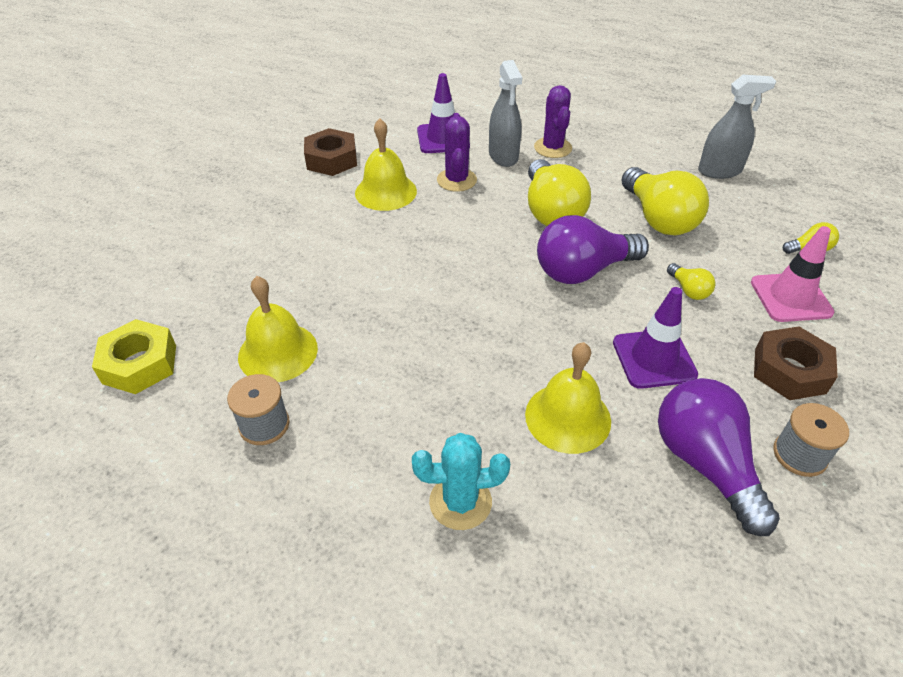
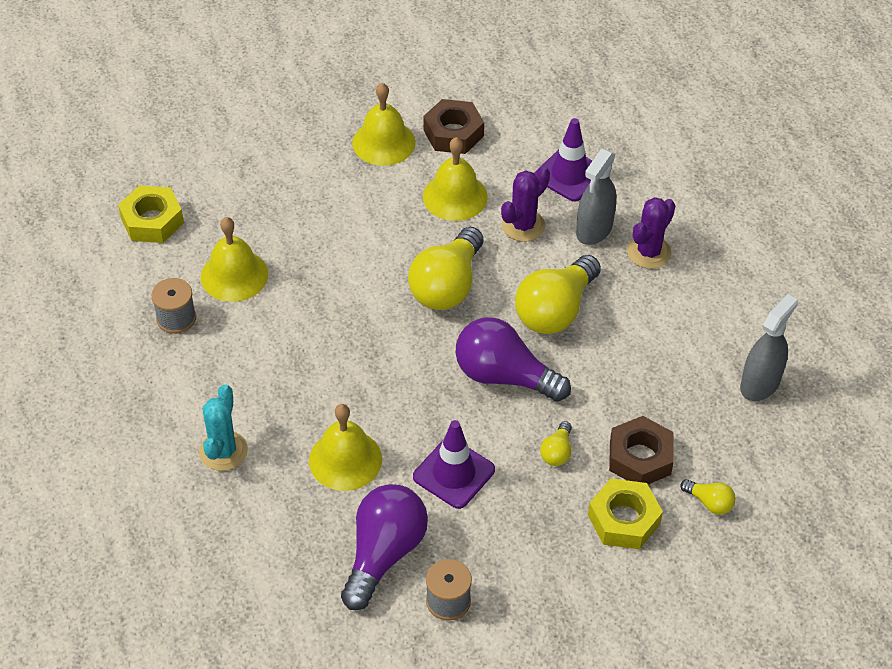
camera: 45 degrees right, 5 degrees up
turquoise cactus [412,433,510,530] -> turquoise cactus turned 60 degrees clockwise [199,384,248,471]
yellow light bulb [622,167,709,235] -> yellow light bulb moved to [408,227,483,310]
grey spray bottle [698,75,776,179] -> grey spray bottle turned 90 degrees counterclockwise [740,294,798,401]
pink traffic cone [751,226,835,322] -> yellow nut [588,478,663,549]
brown nut [754,326,838,400] -> brown nut moved to [609,416,674,484]
none -> yellow bell [352,83,416,166]

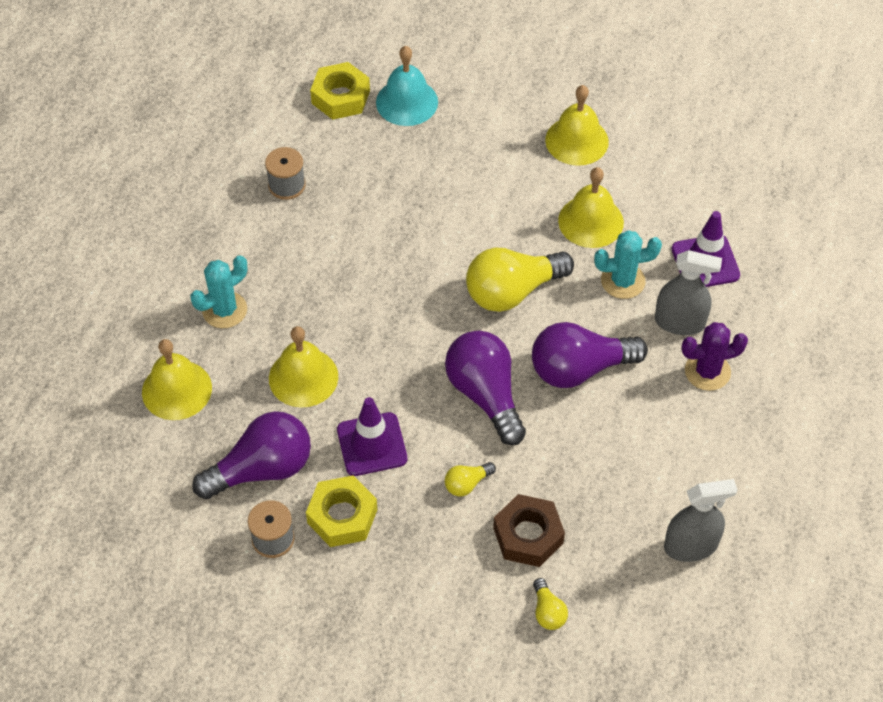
camera: 40 degrees right, 5 degrees up
yellow bell [201,217,268,302] -> yellow bell moved to [142,339,212,420]
brown nut [423,99,484,154] -> none
purple cactus [501,166,550,242] -> turquoise cactus [594,230,662,299]
yellow light bulb [515,255,601,334] -> purple light bulb [532,322,648,388]
grey spray bottle [576,149,617,245] -> grey spray bottle turned 150 degrees counterclockwise [655,250,722,335]
yellow nut [588,478,663,549] -> yellow nut moved to [306,476,377,547]
none -> turquoise bell [376,46,438,126]

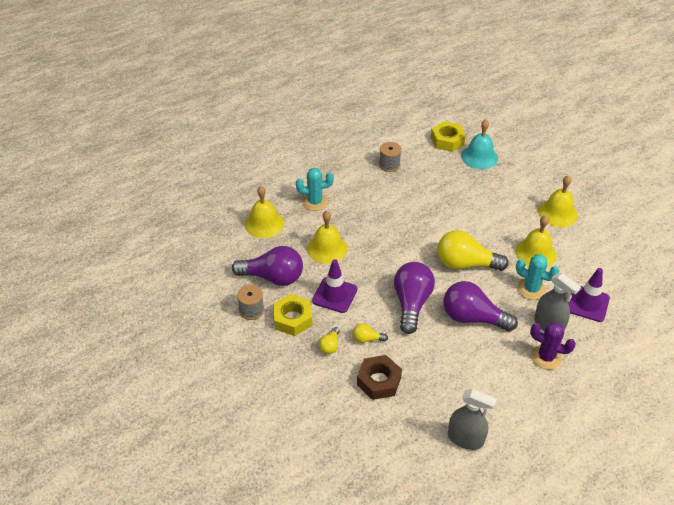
camera: 35 degrees right, 10 degrees down
yellow light bulb [533,578,568,630] -> yellow light bulb moved to [319,327,340,354]

